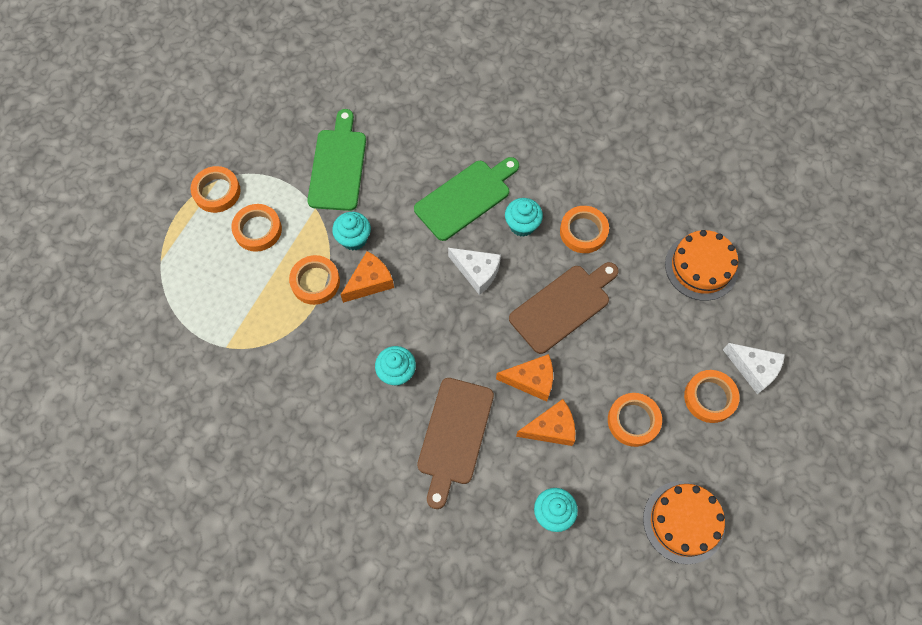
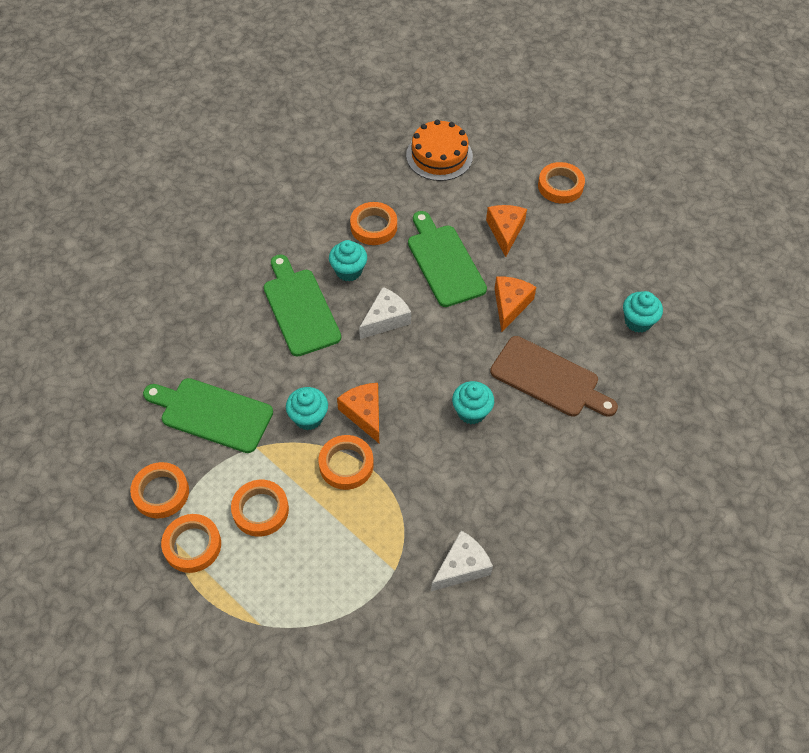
camera: 75 degrees left, 10 degrees down
brown cutting board [509,262,619,354] -> green cutting board [408,211,487,307]
orange cheese [516,399,575,446] -> orange cheese moved to [486,205,527,257]
orange tape [608,393,662,447] -> orange tape moved to [130,462,189,519]
orange cake [643,481,725,564] -> none
white cheese [723,343,785,394] -> white cheese moved to [431,531,493,591]

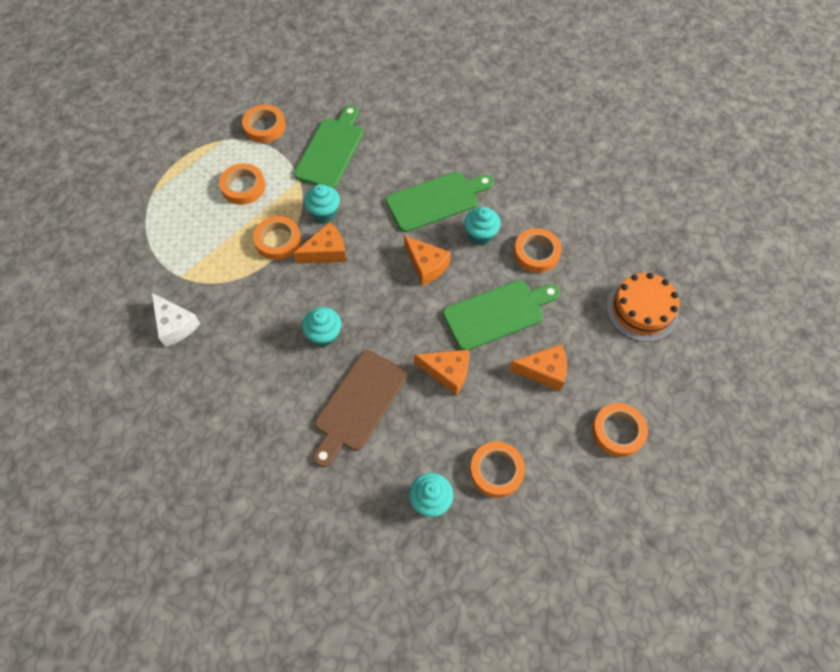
camera: 90 degrees right, 5 degrees up
orange tape [161,514,221,573] -> orange tape moved to [470,441,525,498]
white cheese [359,287,411,339] -> orange cheese [404,235,451,286]

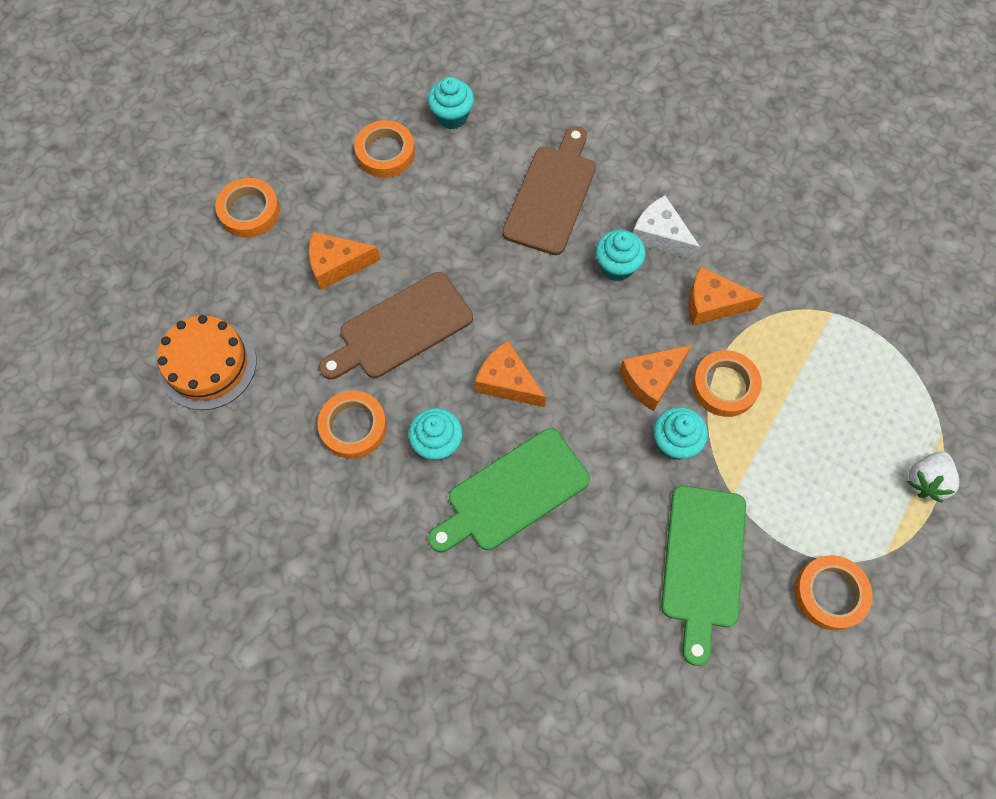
camera: 170 degrees right, 5 degrees up
white cheese [152,293,200,347] -> white cheese moved to [633,195,700,260]
orange tape [219,163,265,205] -> none
orange cheese [414,350,469,395] -> orange cheese moved to [688,266,764,326]
green cutting board [443,280,560,350] -> brown cutting board [319,272,473,379]
none -> white strawberry [907,451,959,503]

